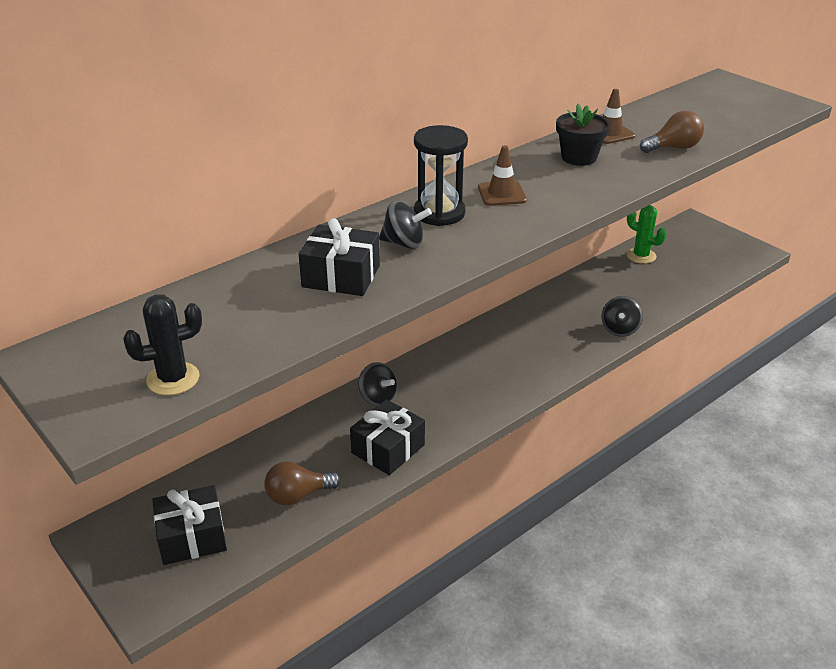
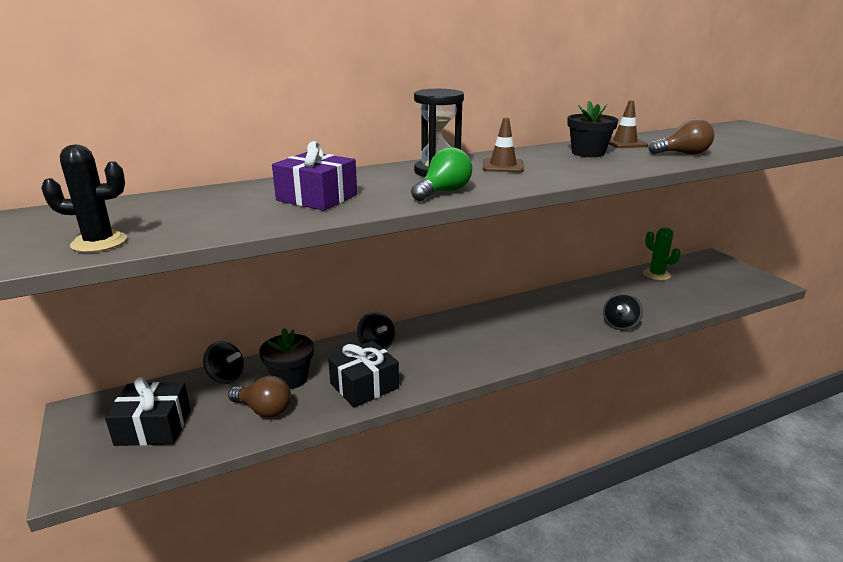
camera: 15 degrees right, 10 degrees down
brown light bulb [264,461,341,505] -> brown light bulb turned 150 degrees counterclockwise [228,376,291,418]
black gift [299,218,380,296] -> purple gift [272,141,357,211]
black spinning top [379,201,432,249] -> black spinning top moved to [203,341,244,384]
none -> black flower pot [259,328,314,389]
none -> green light bulb [411,147,472,201]

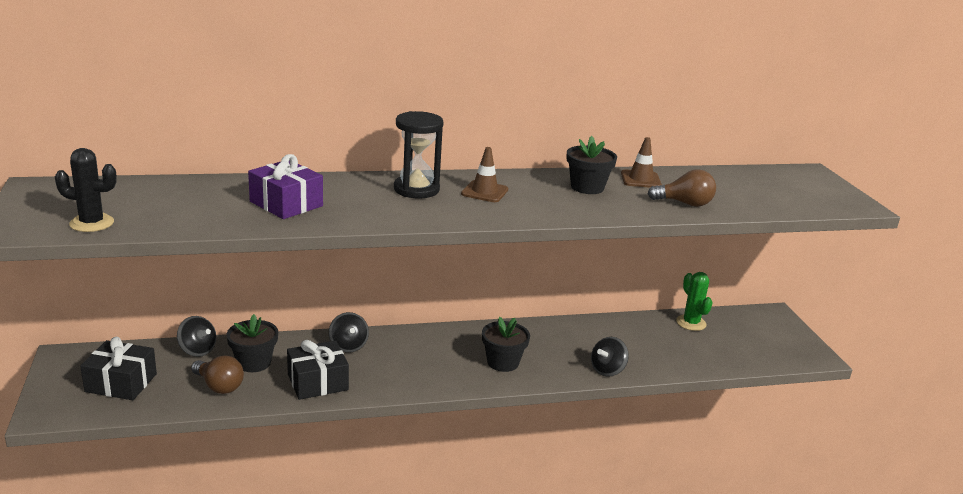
camera: 10 degrees right, 0 degrees up
green light bulb [411,147,472,201] -> none
none -> black flower pot [482,317,530,372]

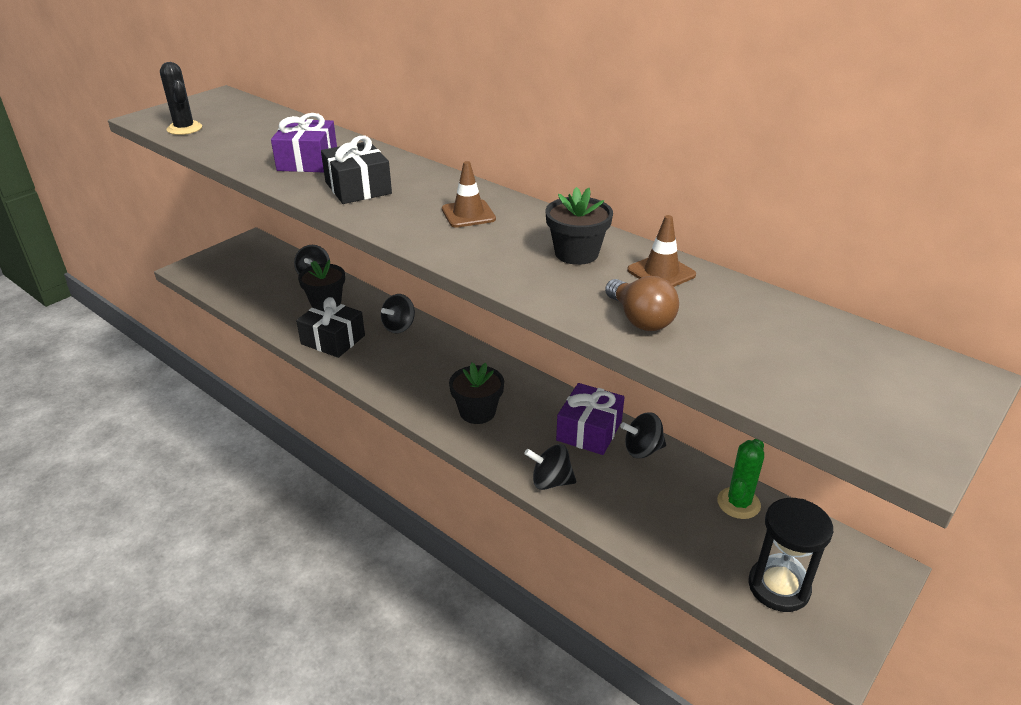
camera: 55 degrees right, 10 degrees up
black gift [80,337,157,400] -> black gift moved to [321,136,392,204]
brown light bulb [191,355,244,394] -> none
black hourglass [394,111,444,198] -> black hourglass moved to [748,498,833,612]
none -> purple gift [556,383,624,455]
none -> black spinning top [620,412,666,458]

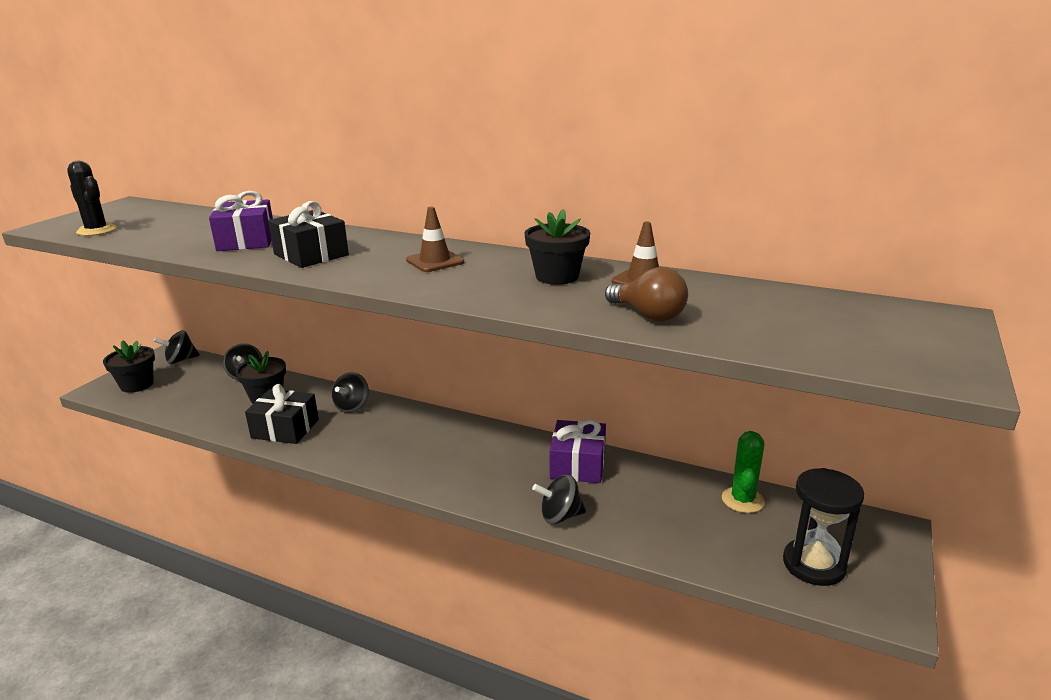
camera: 15 degrees left, 10 degrees down
black flower pot [449,363,504,424] -> black flower pot moved to [103,340,155,393]
black spinning top [620,412,666,458] -> black spinning top moved to [153,330,200,364]

